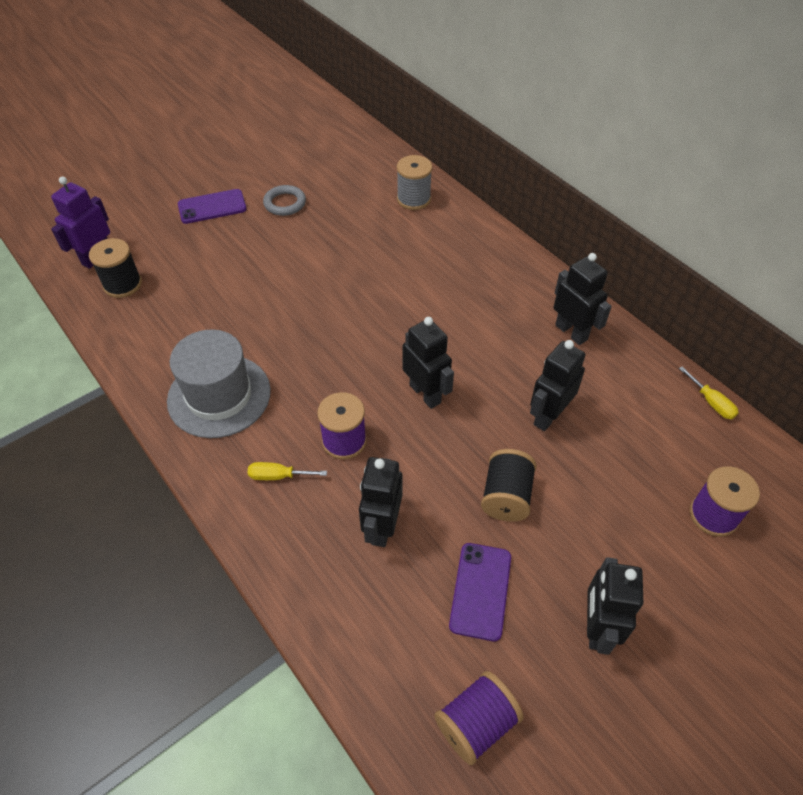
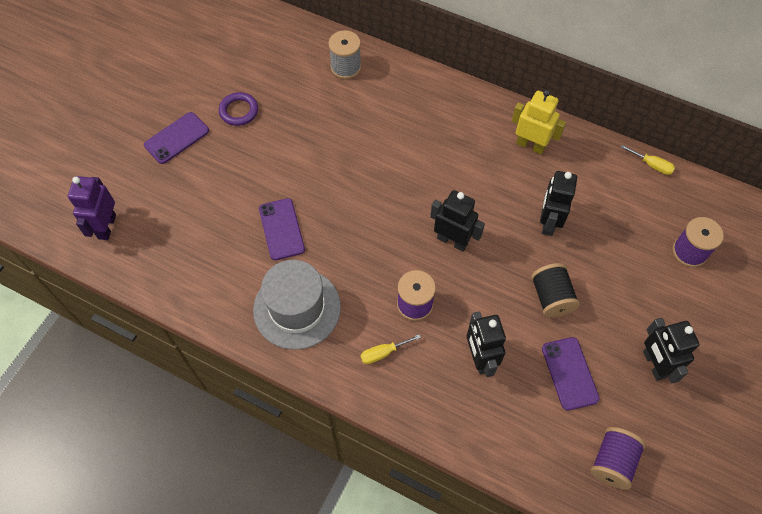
camera: 25 degrees left, 10 degrees up
black spool [89,238,142,298] -> none
grey ring [263,185,306,216] -> purple ring [219,92,258,126]
black robot [553,253,612,345] -> yellow robot [512,90,566,154]
none -> purple phone [259,198,305,260]

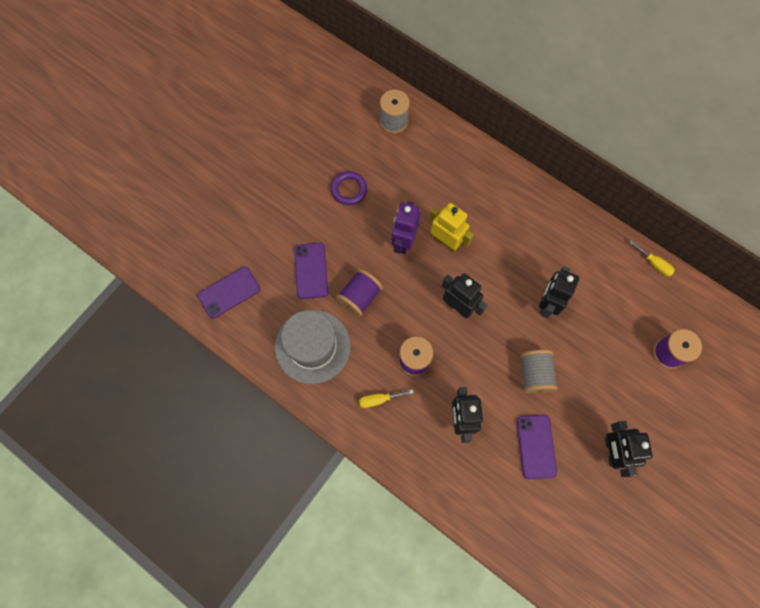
camera: 10 degrees right, 10 degrees up
purple robot [68,176,116,240] -> purple robot moved to [392,201,420,254]
purple phone [144,112,209,164] -> purple phone moved to [197,267,260,318]
purple ring [219,92,258,126] -> purple ring moved to [331,171,367,205]
yellow robot [512,90,566,154] -> yellow robot moved to [429,203,474,253]
black spool [531,263,580,318] -> grey spool [520,350,558,394]
purple spool [590,427,646,490] -> purple spool moved to [336,269,383,317]

